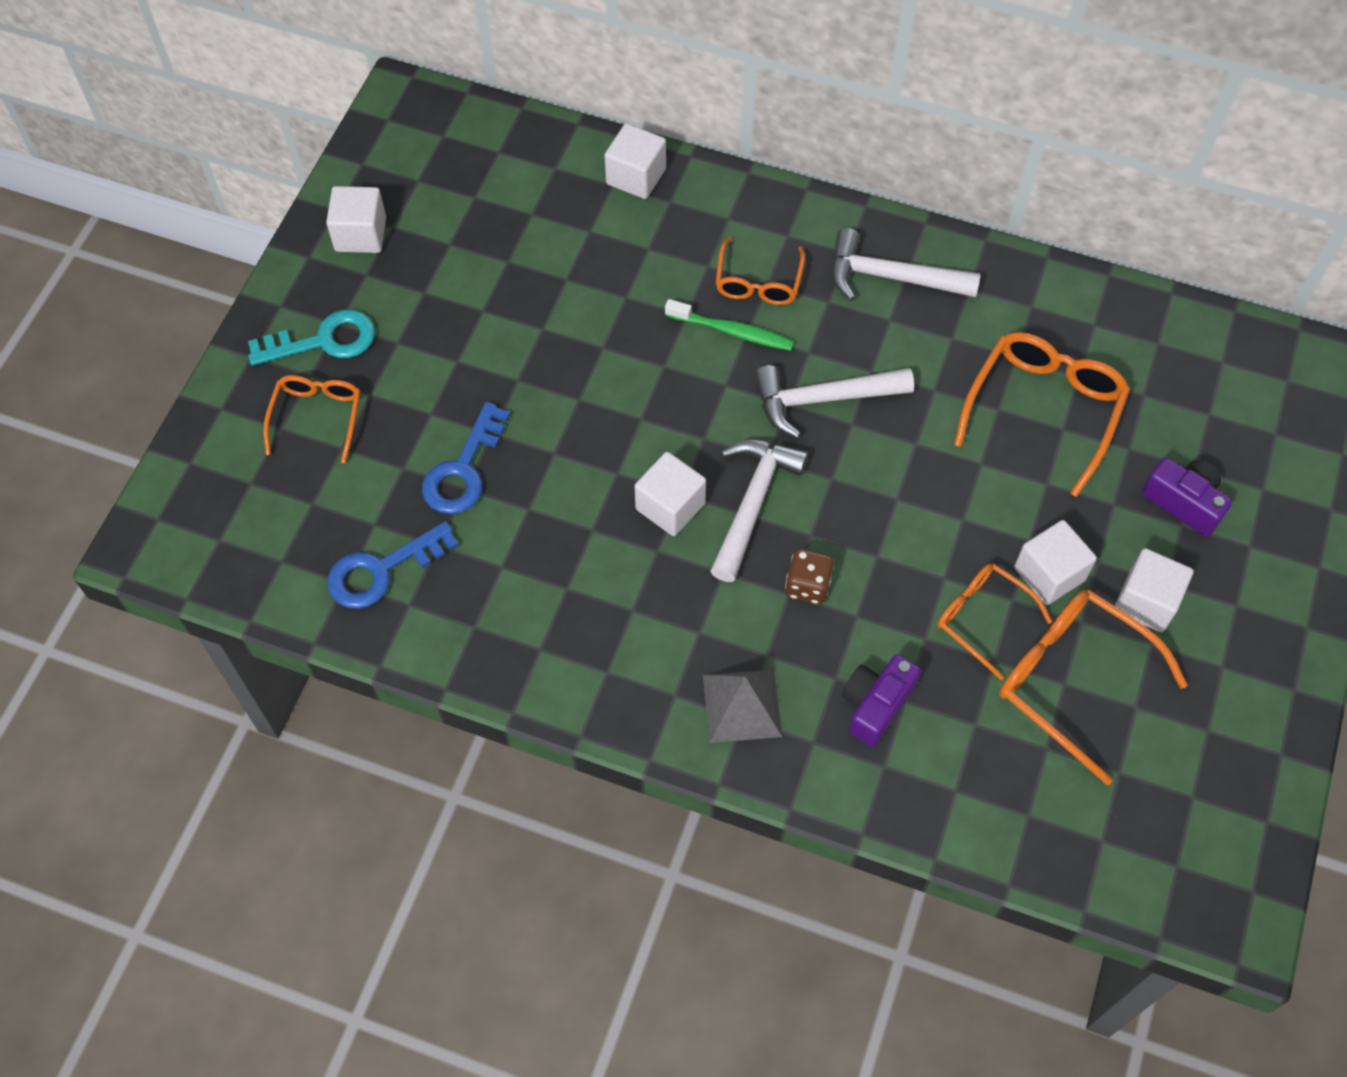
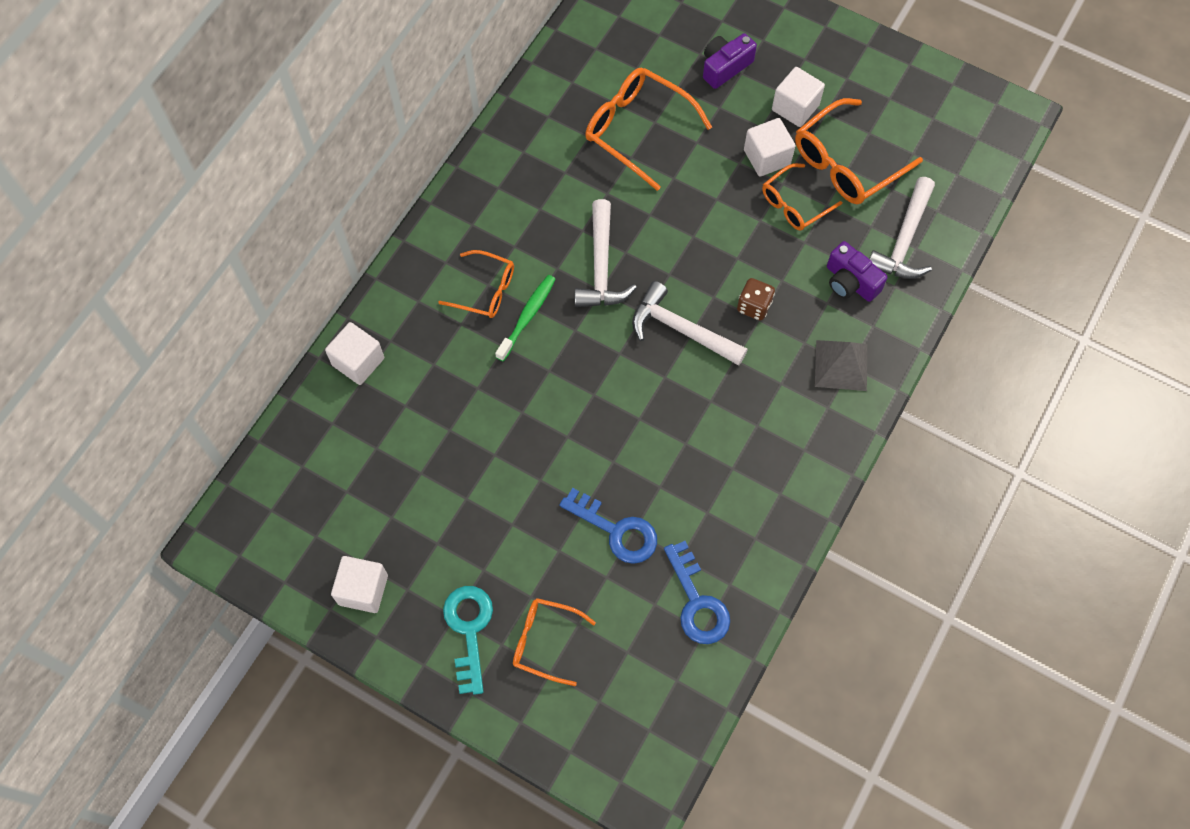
camera: 80 degrees left, 5 degrees up
white cube [635,452,706,536] -> none
white hammer [831,228,981,301] -> white hammer moved to [869,177,935,279]

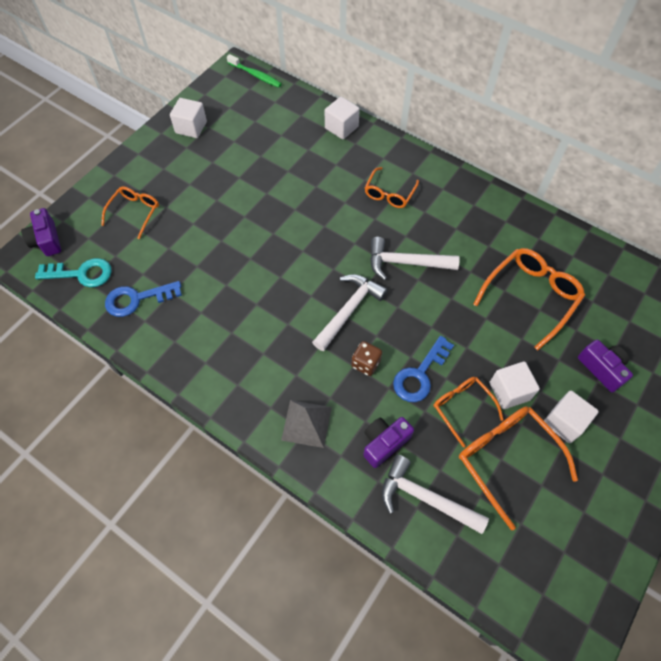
camera: 95 degrees right, 5 degrees down
turquoise key [443,586,493,695] -> turquoise key moved to [35,258,112,287]
green toothbrush [495,275,556,361] -> green toothbrush moved to [227,54,282,88]
blue key [559,488,657,564] -> blue key moved to [393,336,454,402]
none -> purple camera [21,208,61,256]

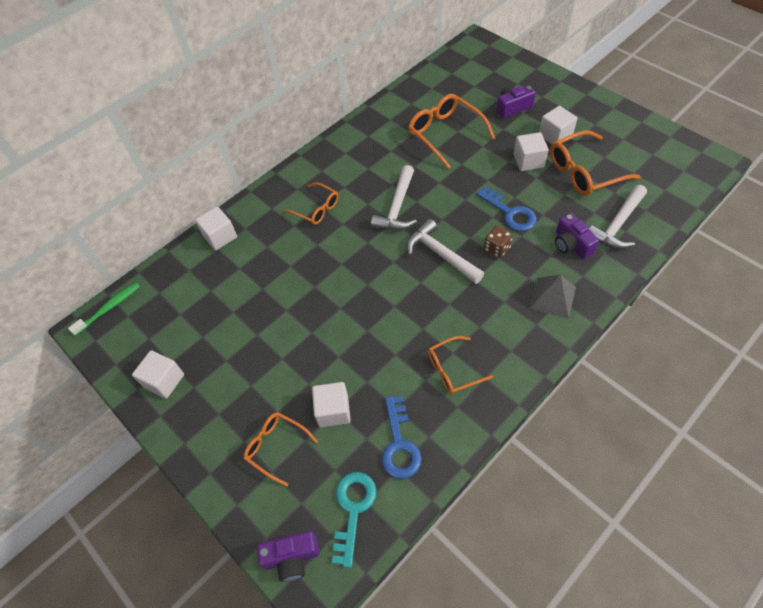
camera: 75 degrees left, 5 degrees down
orange glasses [434,377,504,447] -> orange glasses moved to [428,336,494,394]
none -> white cube [312,382,351,427]

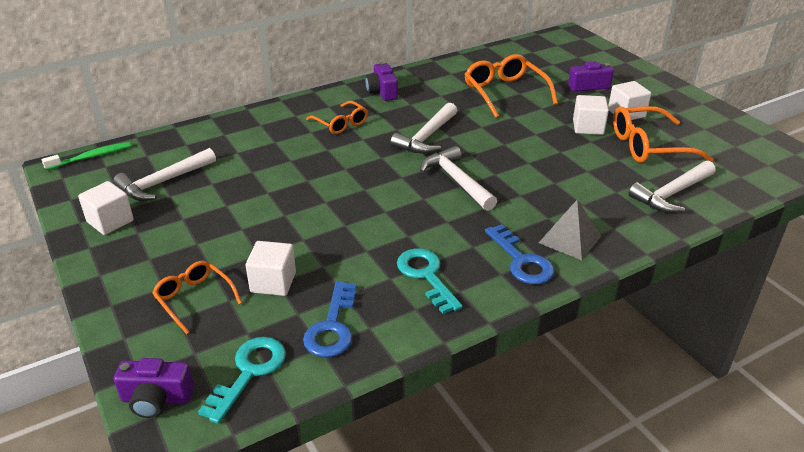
camera: 10 degrees right, 20 degrees down
white cube [195,207,237,250] -> none
orange glasses [428,336,494,394] -> turquoise key [397,248,463,314]
blue key [476,186,537,231] -> blue key moved to [485,224,554,284]
brown dice [484,226,513,258] -> none
purple camera [555,213,599,259] -> purple camera moved to [365,62,398,101]
none -> white hammer [113,148,216,201]

